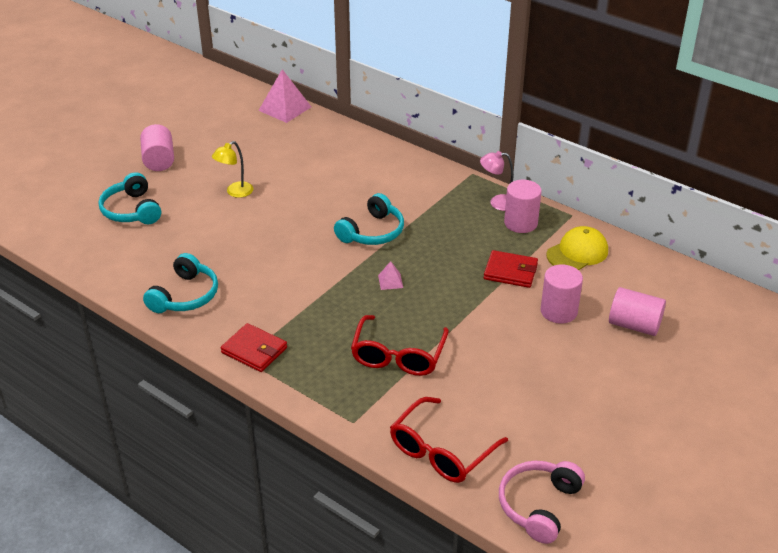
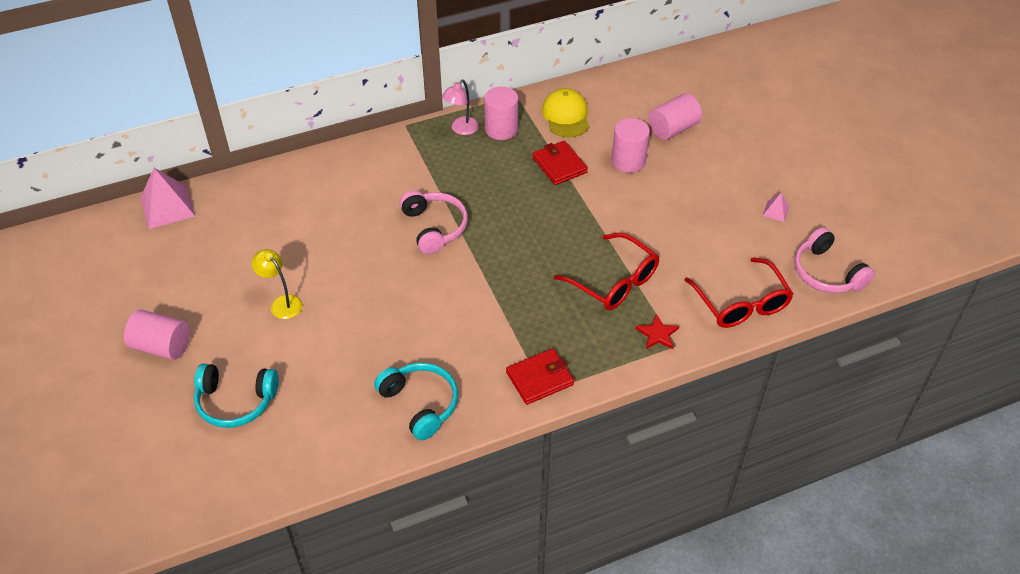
camera: 60 degrees left, 10 degrees up
yellow lamp [212,141,253,198] -> yellow lamp turned 150 degrees clockwise [251,249,303,319]
turquoise headphones [334,193,404,245] -> pink headphones [400,190,468,254]
pink pyramid [378,261,403,290] -> pink pyramid moved to [762,193,790,222]
red wallet [484,250,538,288] -> red wallet turned 75 degrees counterclockwise [532,141,588,185]
none -> red star [635,314,679,349]

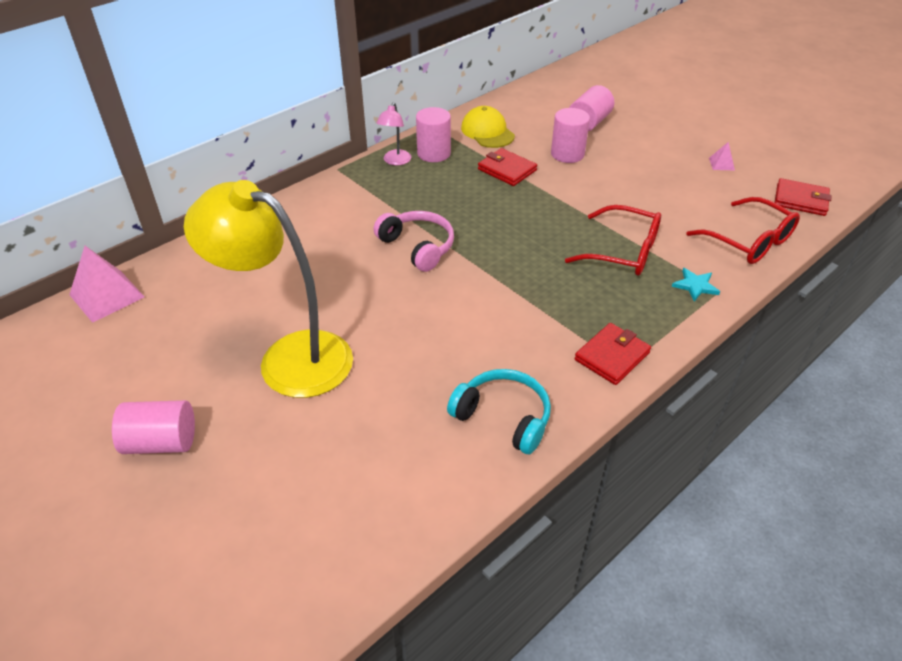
camera: 20 degrees left, 5 degrees down
turquoise headphones [194,364,279,428] -> none
yellow lamp [251,249,303,319] -> yellow lamp [184,180,353,398], size x2.42
red star [635,314,679,349] -> turquoise star [672,268,720,302]
pink headphones [794,227,875,293] -> red wallet [775,178,832,216]

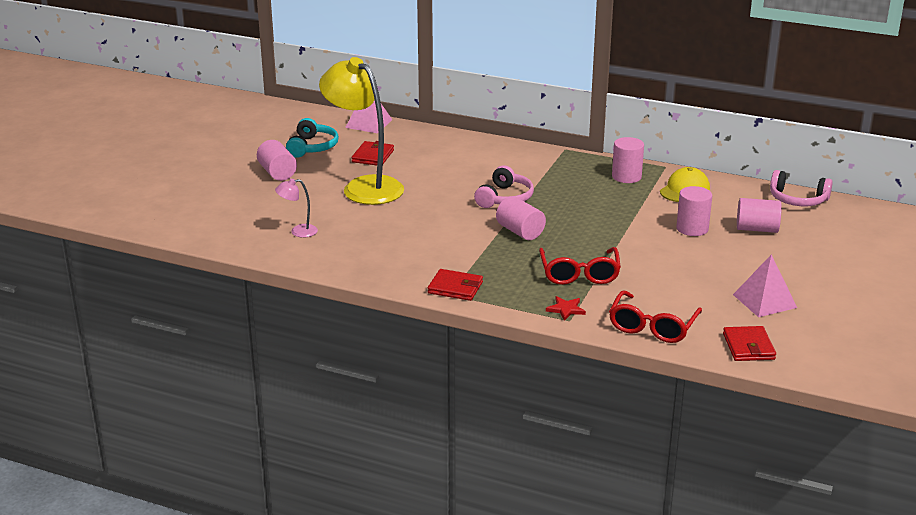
camera: 65 degrees right, 15 degrees down
yellow lamp [184,180,353,398] -> yellow lamp turned 45 degrees counterclockwise [319,57,404,205]
pink lamp [376,102,411,165] -> pink lamp moved to [275,179,318,238]
turquoise headphones [447,369,551,454] -> turquoise headphones moved to [286,118,339,158]
red wallet [478,148,537,186] -> red wallet moved to [352,141,394,165]
turquoise star [672,268,720,302] -> red star [546,296,586,321]
pink pyramid [709,142,735,170] -> pink pyramid [733,254,797,317], size x2.06
none -> pink cylinder [496,196,546,240]
none -> pink headphones [770,170,833,206]

